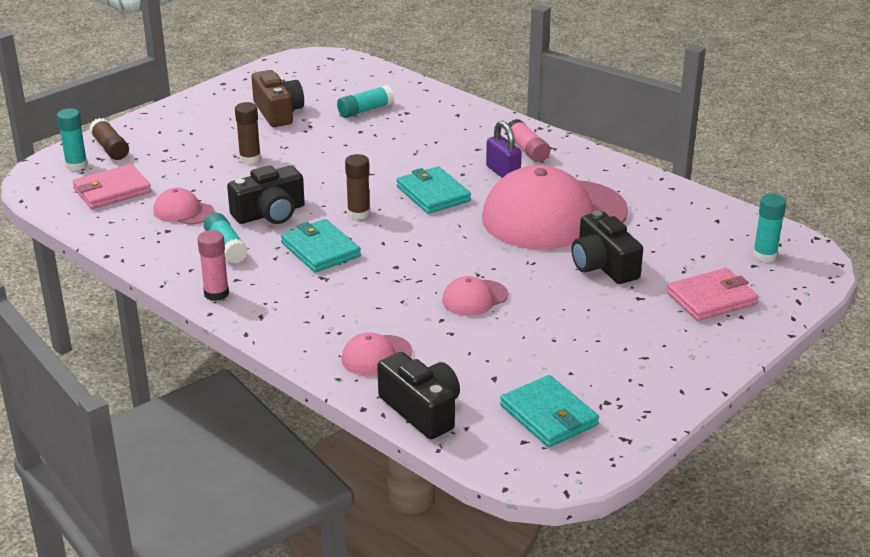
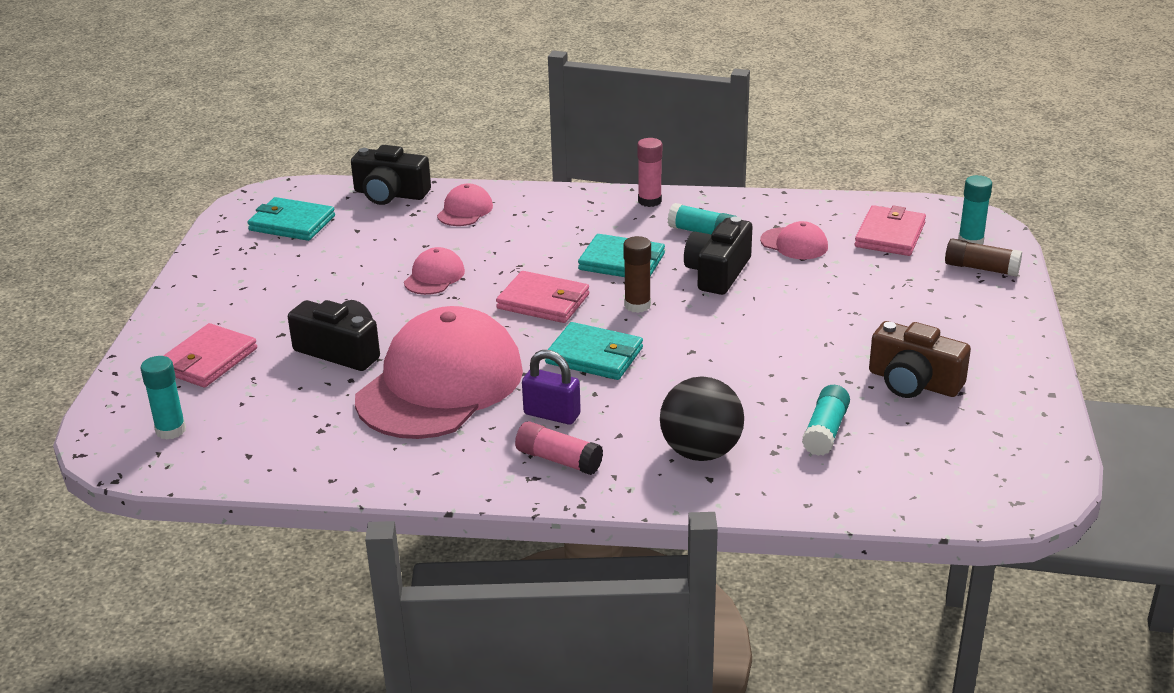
camera: 145 degrees right, 0 degrees up
pink cap [153,188,214,225] -> pink cap turned 45 degrees clockwise [760,221,828,260]
brown glue stick [235,102,261,164] -> none
none -> pink wallet [496,271,589,323]
none -> black ball [660,376,744,461]

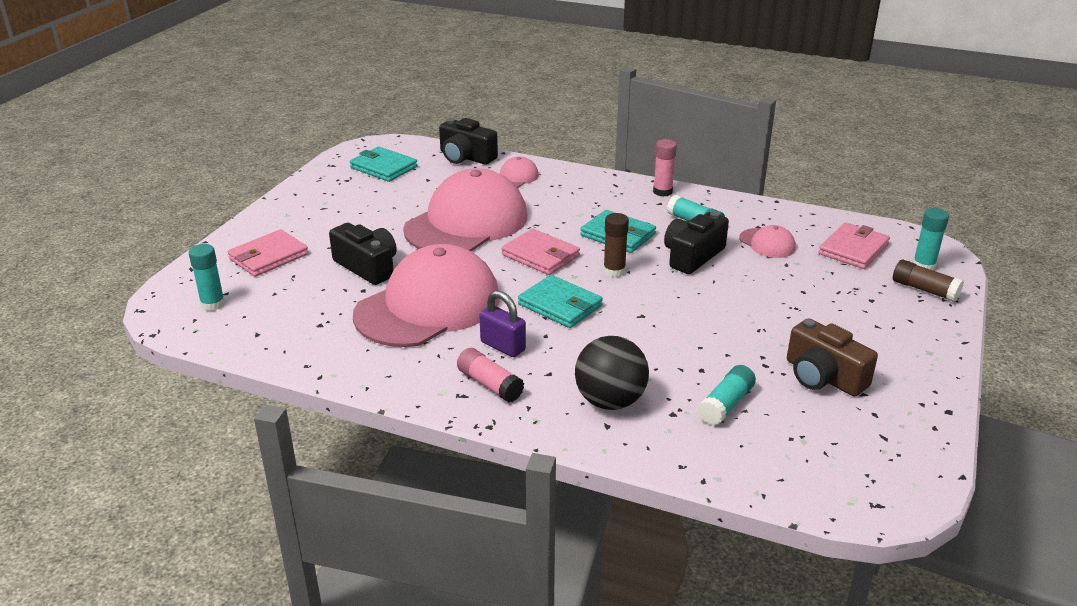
camera: 15 degrees right, 0 degrees up
pink cap [404,247,465,295] -> pink cap [403,168,527,251], size x2.38

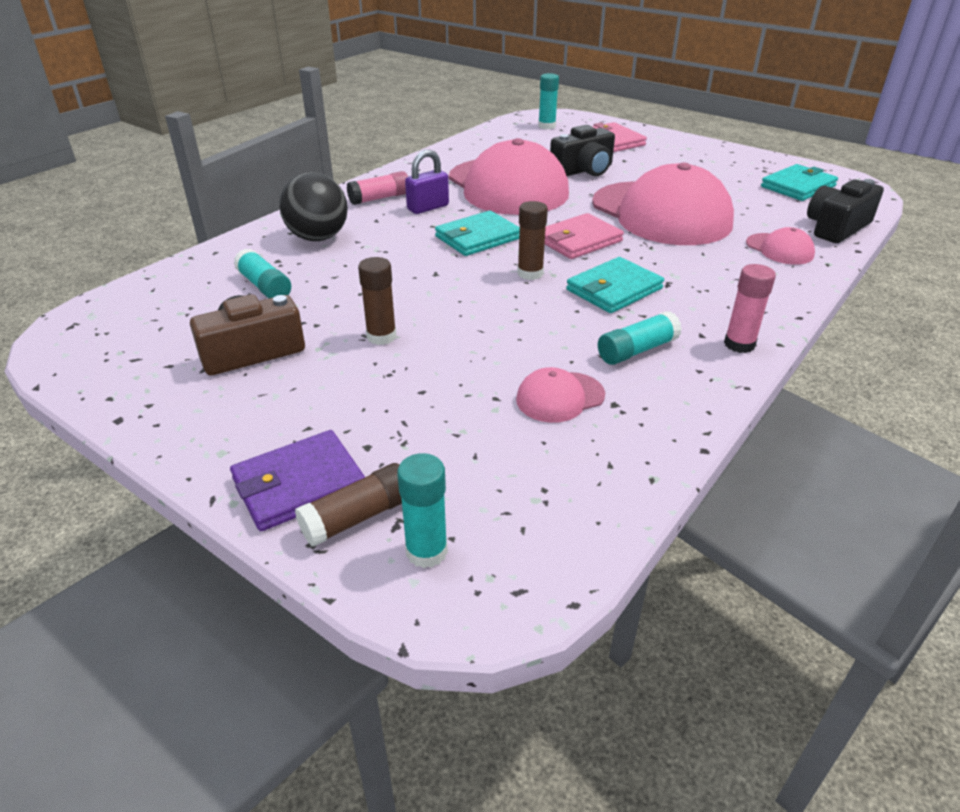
camera: 105 degrees right, 5 degrees up
black camera [664,211,729,274] -> none
pink wallet [818,222,890,269] -> none
none -> purple wallet [230,430,365,531]
none -> brown glue stick [358,257,396,345]

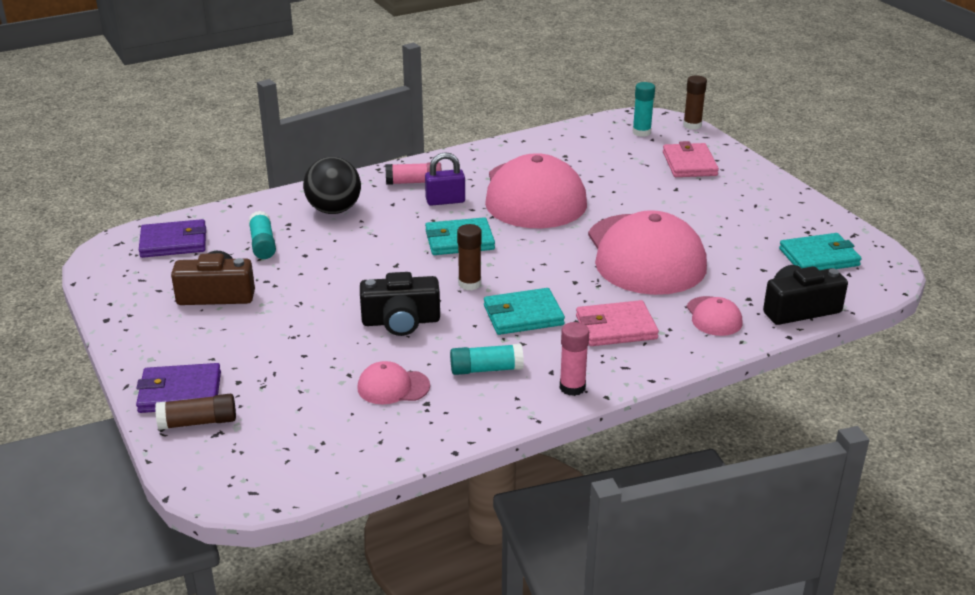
camera: 25 degrees right, 5 degrees down
brown glue stick [358,257,396,345] -> brown glue stick moved to [683,75,707,130]
turquoise glue stick [397,453,448,568] -> none
pink wallet [545,213,624,259] -> pink wallet moved to [576,300,659,346]
black camera [550,125,615,176] -> black camera moved to [360,272,440,336]
none -> purple wallet [139,219,206,258]

